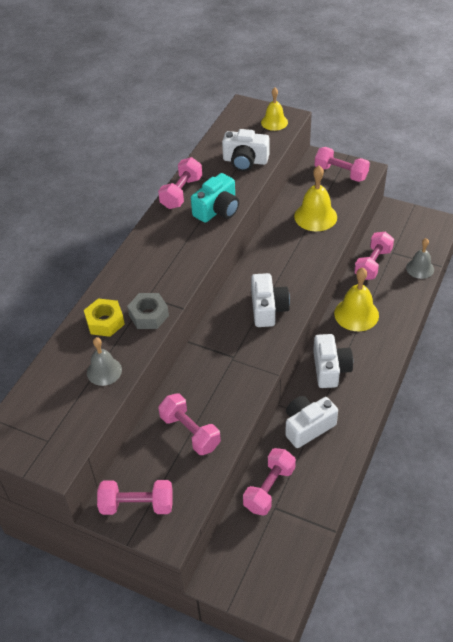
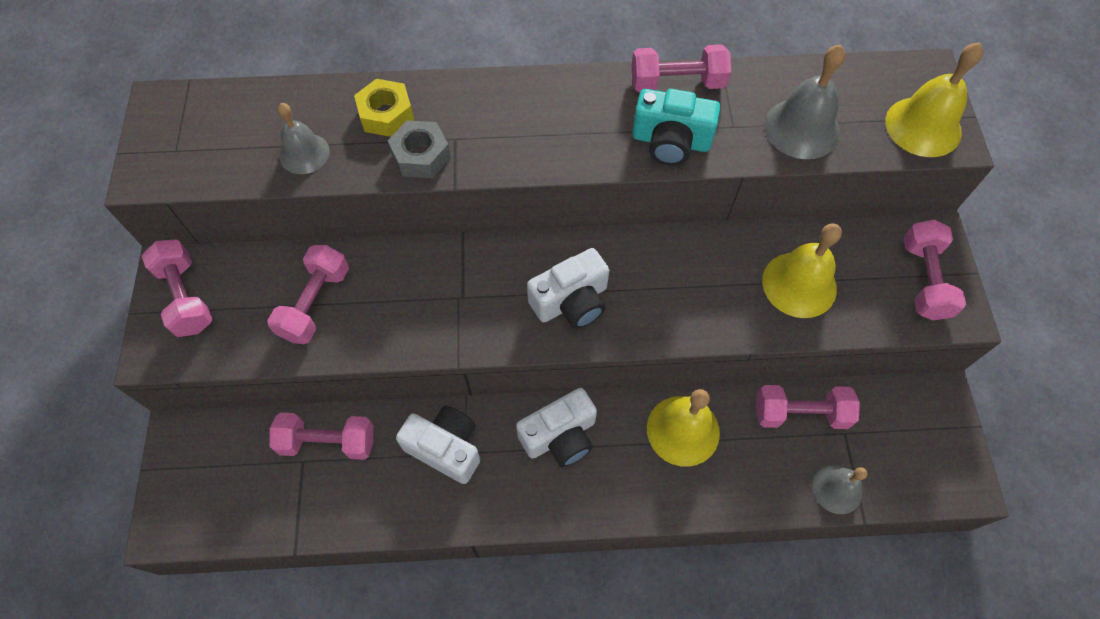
camera: 60 degrees right, 15 degrees up
white camera [222,129,270,171] -> grey bell [764,45,845,159]
yellow bell [261,88,288,131] -> yellow bell [885,43,983,157], size x1.53

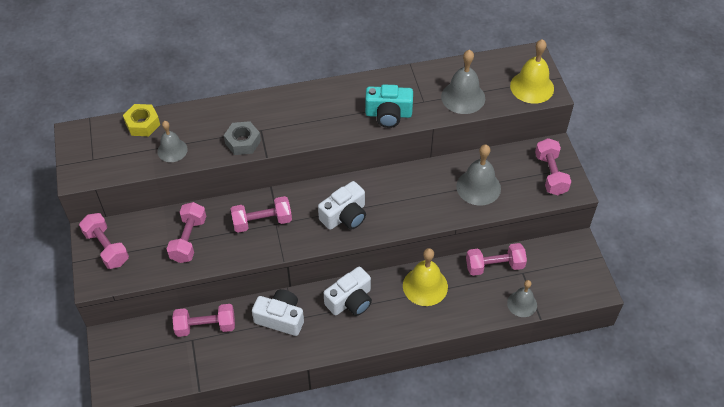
camera: 10 degrees left, 10 degrees down
yellow nut [354,79,414,137] -> yellow nut moved to [123,104,160,136]
pink dumbbell [632,44,731,93] -> pink dumbbell moved to [231,196,292,233]
yellow bell [762,224,842,318] -> grey bell [456,144,501,205]

